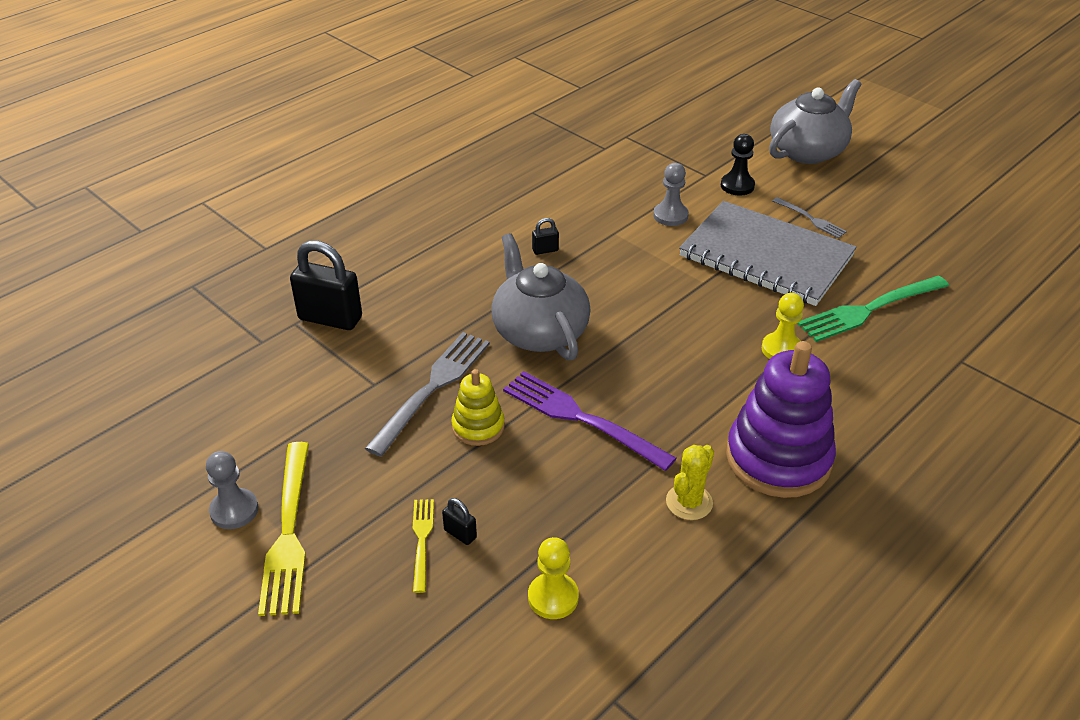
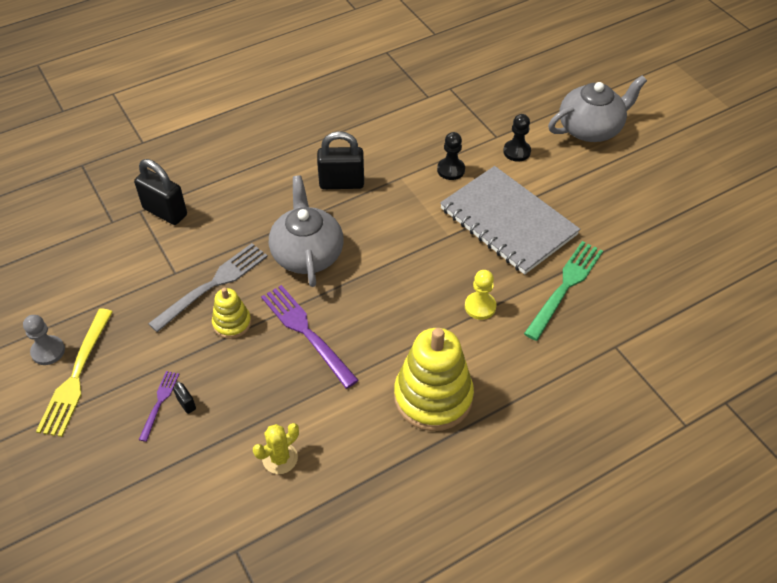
camera: 15 degrees right, 10 degrees up
yellow fork [413,499,434,593] -> purple fork [139,371,179,442]
yellow pawn [528,537,579,619] -> none
black padlock [532,218,559,255] -> black padlock [317,131,364,189], size x2.25
grey pawn [653,163,689,226] -> black pawn [437,132,465,180]
yellow cactus [666,445,714,520] -> yellow cactus moved to [253,423,299,474]
purple stacking toy [726,341,836,498] -> yellow stacking toy [394,328,474,431]
grey fork [773,197,847,238] -> none
green fork [797,275,949,342] -> green fork turned 135 degrees clockwise [524,241,603,341]

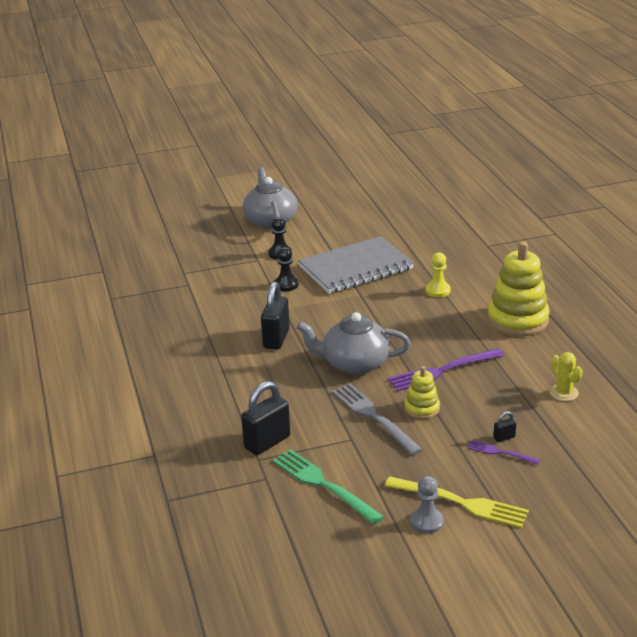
camera: 75 degrees left, 20 degrees down
green fork [524,241,603,341] -> green fork moved to [273,449,384,525]

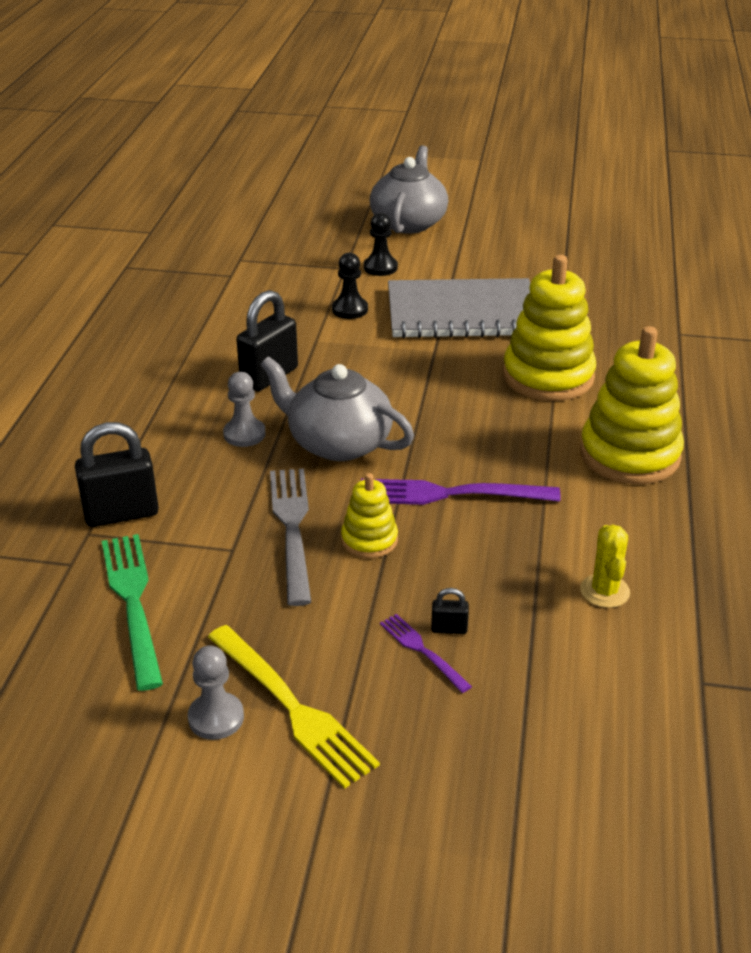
camera: 25 degrees right, 5 degrees up
yellow pawn [426,252,451,297] -> yellow stacking toy [503,255,596,401]
none -> grey pawn [223,372,266,447]

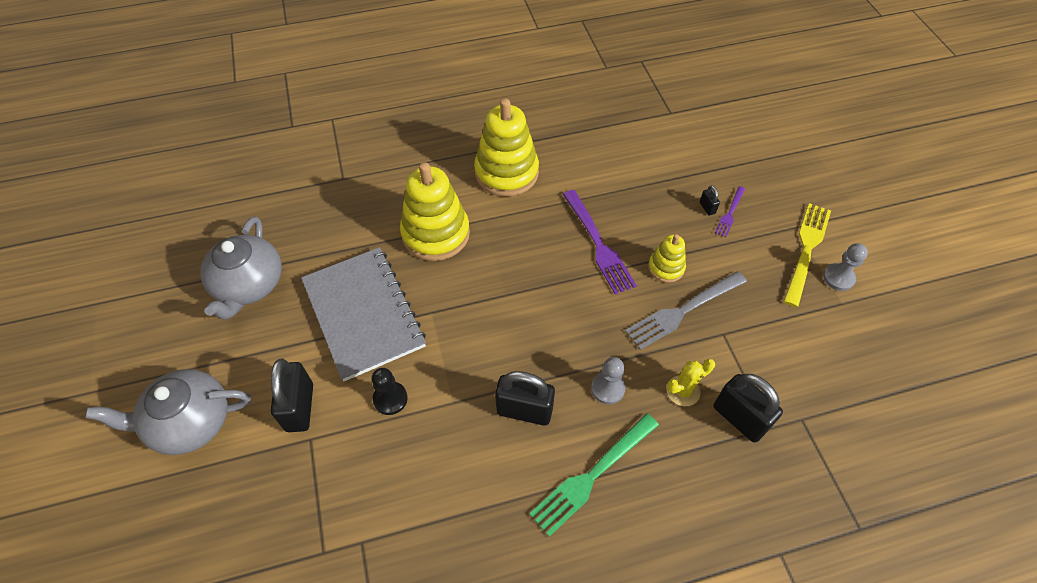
camera: 115 degrees left, 20 degrees up
green fork [102,534,163,691] -> green fork moved to [530,413,659,537]
grey teapot [260,356,414,461] -> grey teapot moved to [201,216,282,320]
black pawn [364,213,398,276] -> black padlock [271,359,313,432]
yellow cactus [580,524,630,608] -> yellow cactus moved to [666,359,715,406]

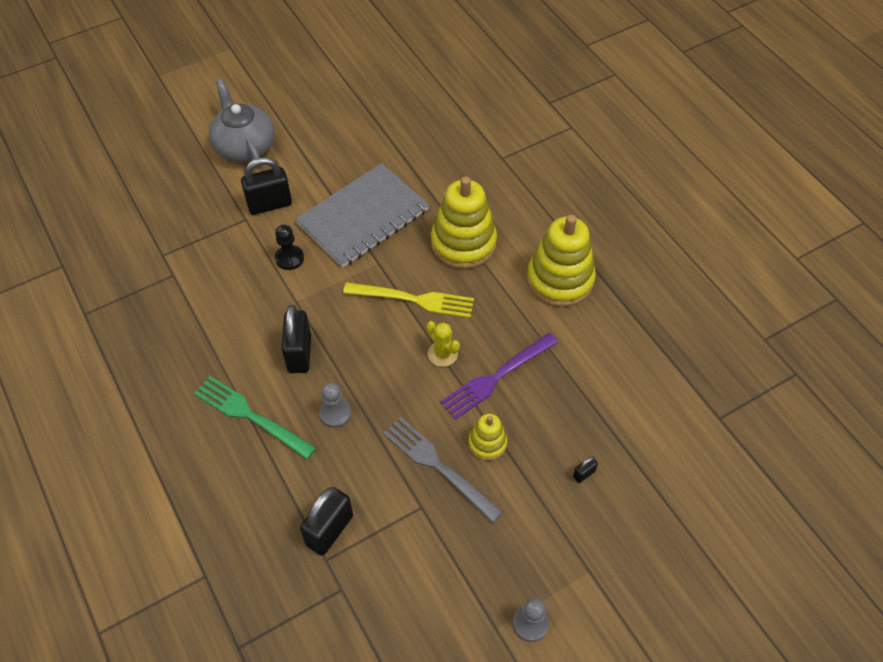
camera: 75 degrees right, 0 degrees up
grey teapot [201,216,282,320] -> none
yellow cactus [666,359,715,406] -> yellow cactus moved to [426,321,460,367]
purple fork [715,186,745,237] -> none
yellow fork [783,203,831,307] -> yellow fork moved to [343,282,474,318]

